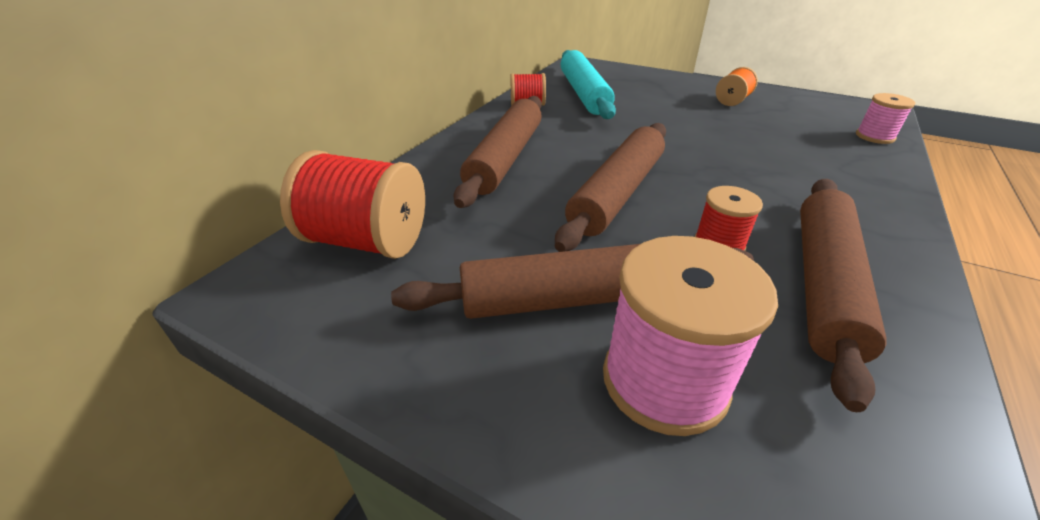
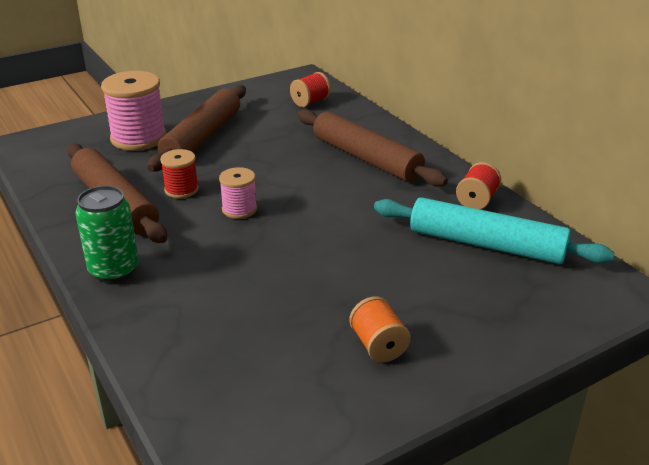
camera: 120 degrees right, 5 degrees down
red spool [280,150,425,259] -> red spool [290,72,331,107], size x0.55
brown rolling pin [555,123,666,252] -> none
pink spool [856,93,915,144] -> pink spool moved to [219,167,257,219]
none -> green can [75,186,139,283]

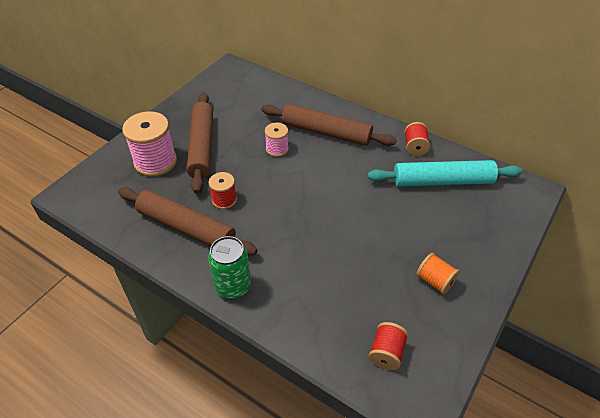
camera: 25 degrees left, 15 degrees up
pink spool [219,167,257,219] -> pink spool moved to [265,123,289,157]
red spool [290,72,331,107] -> red spool moved to [369,322,408,370]

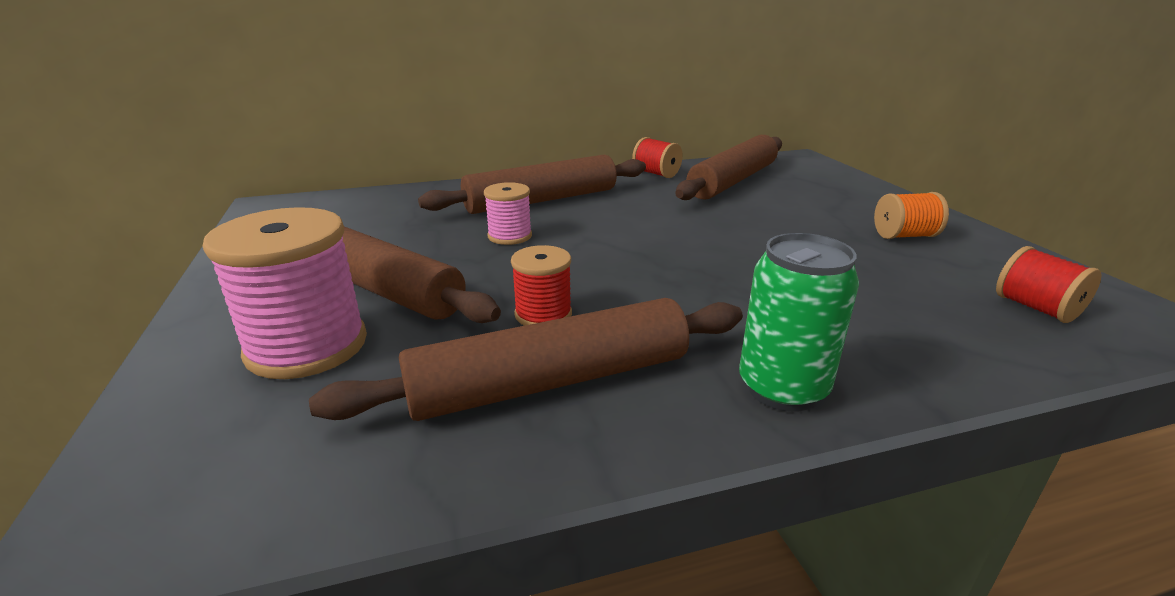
camera: 50 degrees left, 20 degrees down
turquoise rolling pin [368,160,523,187] -> brown rolling pin [675,135,782,200]

